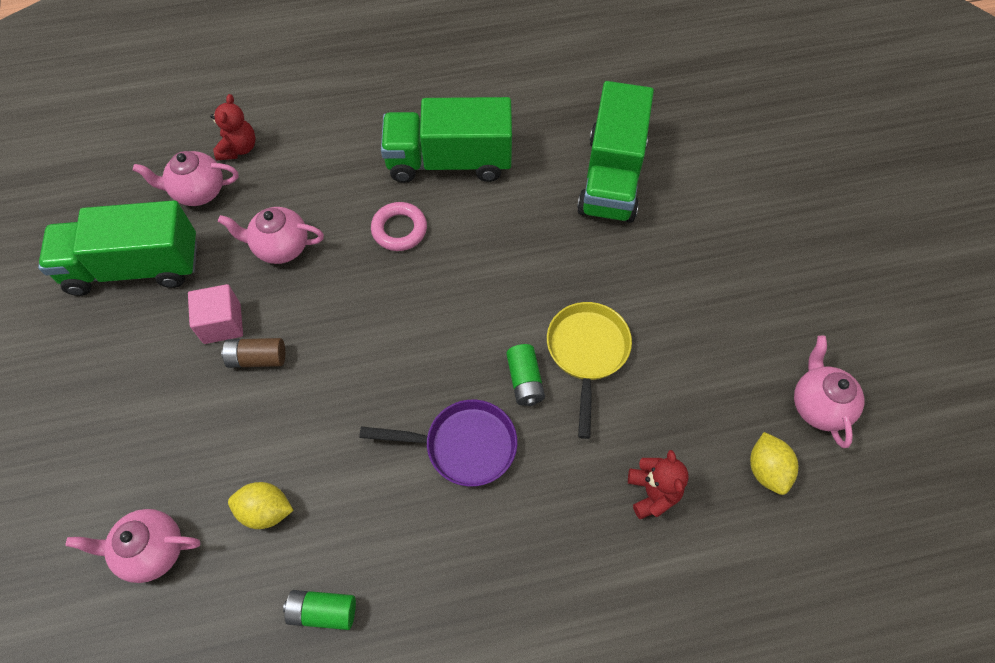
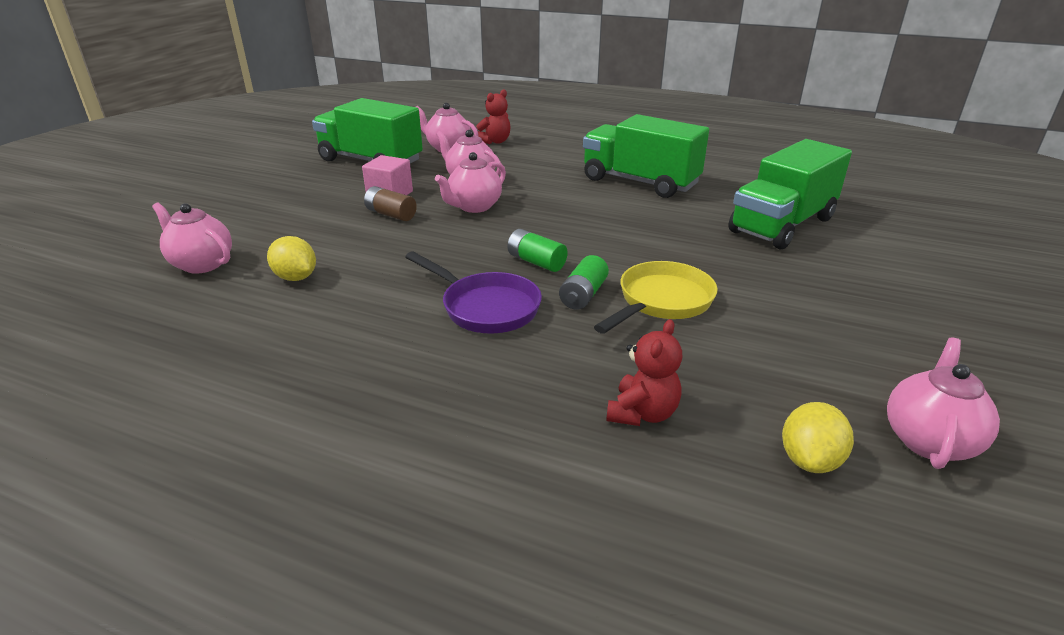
camera: 35 degrees right, 30 degrees down
green battery [283,590,356,630] -> green battery moved to [507,229,568,272]
pink ring [371,202,427,251] -> none
none -> pink teapot [435,152,506,213]

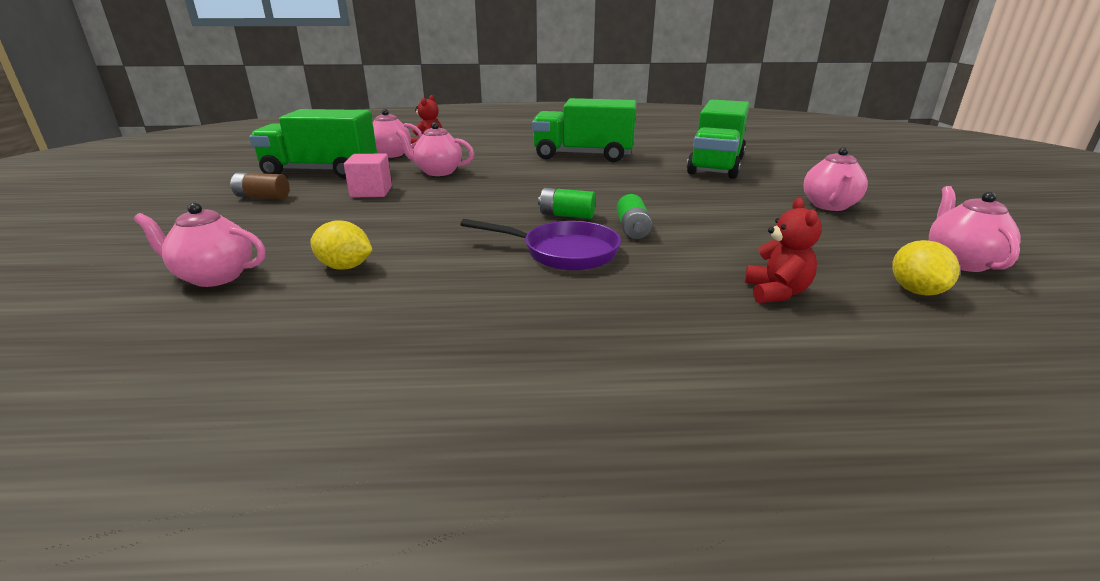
camera: 25 degrees left, 5 degrees down
brown battery [364,186,417,221] -> brown battery moved to [231,172,289,199]
pink teapot [435,152,506,213] -> pink teapot moved to [804,147,868,211]
yellow pan [594,261,718,334] -> none

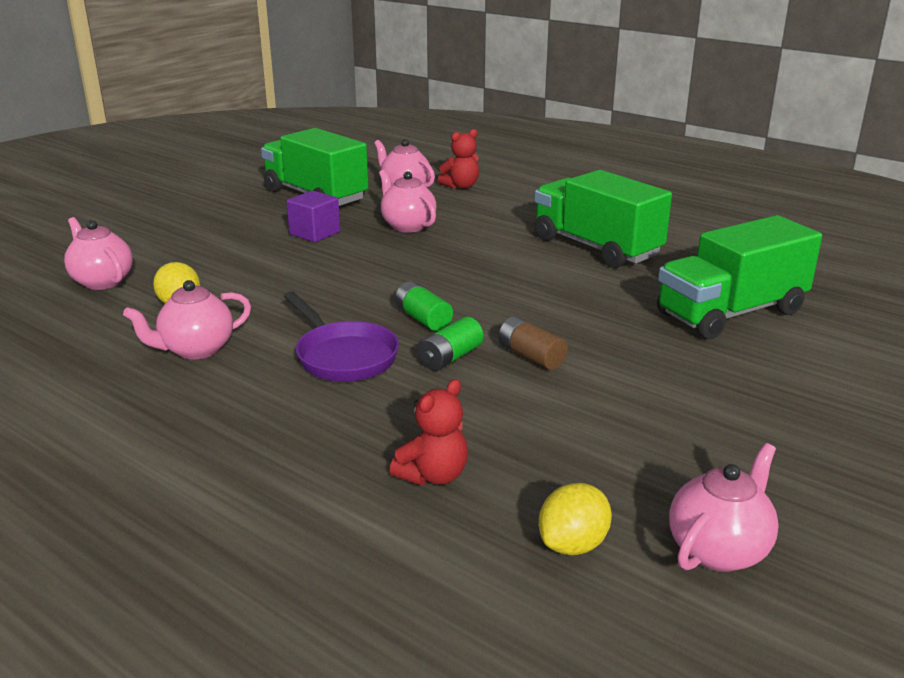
camera: 40 degrees right, 0 degrees up
brown battery [231,172,289,199] -> brown battery moved to [498,316,568,370]
pink cube [344,154,392,197] -> purple cube [286,191,340,242]
pink teapot [804,147,868,211] -> pink teapot moved to [123,280,251,359]

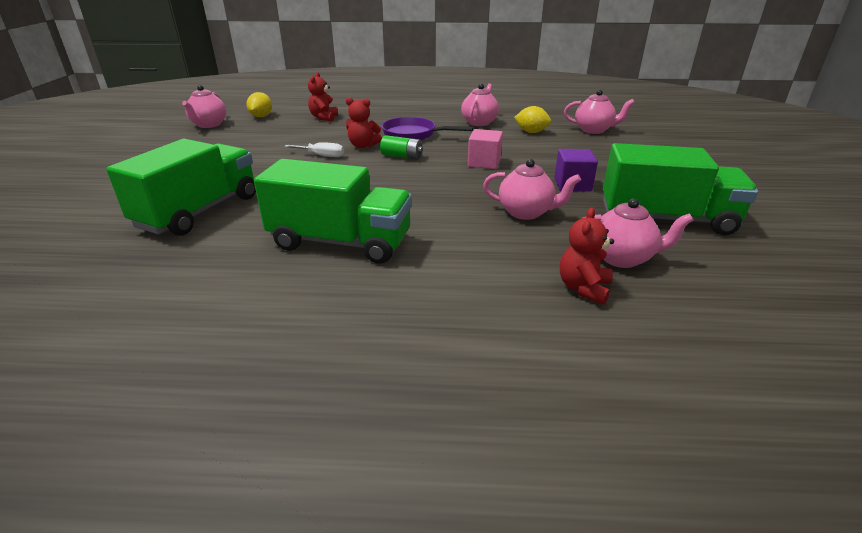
camera: 145 degrees right, 5 degrees up
green battery [417,317,484,371] -> red teddy bear [346,97,382,148]
brown battery [498,316,568,370] -> white screwdriver [284,142,344,157]
none -> pink cube [468,129,503,169]

